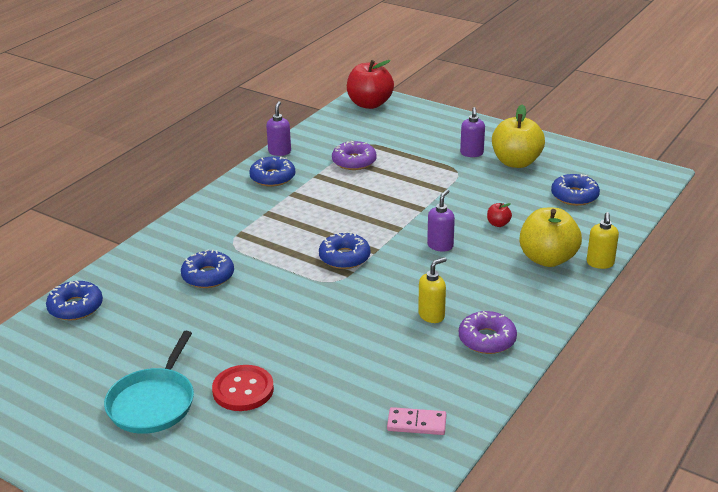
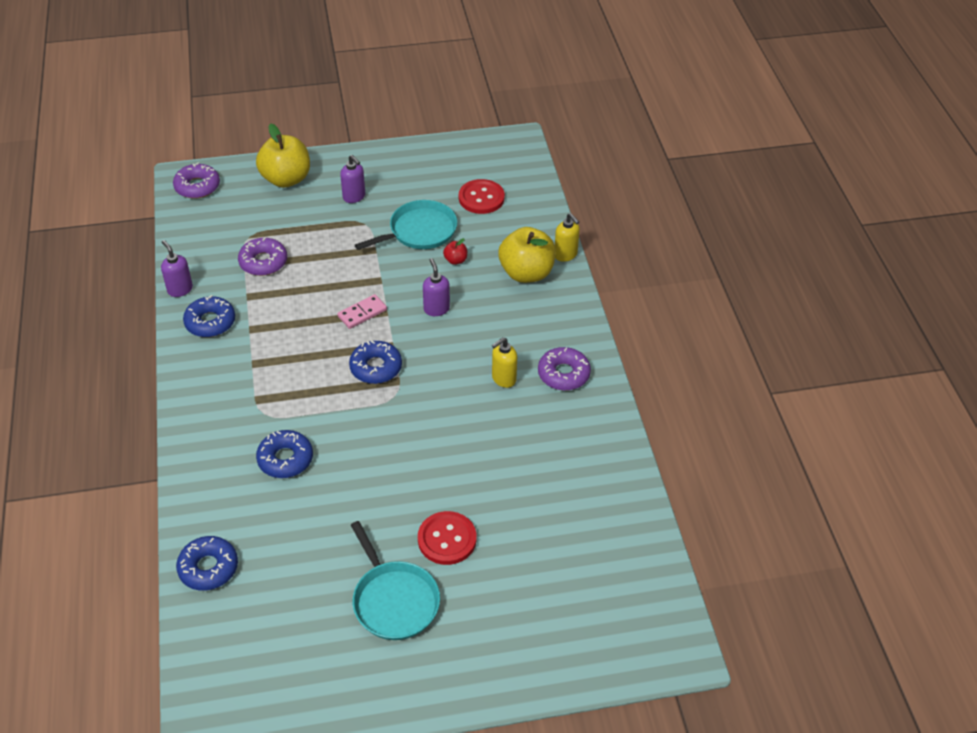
camera: 45 degrees left, 15 degrees up
red apple [347,60,394,109] -> purple donut [173,162,220,199]
pink domino [387,407,446,435] -> pink domino moved to [337,294,387,329]
yellow soap dispenser [418,257,447,323] -> yellow soap dispenser turned 135 degrees counterclockwise [492,337,517,388]
yellow apple [492,105,545,168] -> yellow apple moved to [256,123,310,188]
blue donut [551,174,600,206] -> red button [459,179,505,214]
none -> turquoise pan [355,200,457,250]

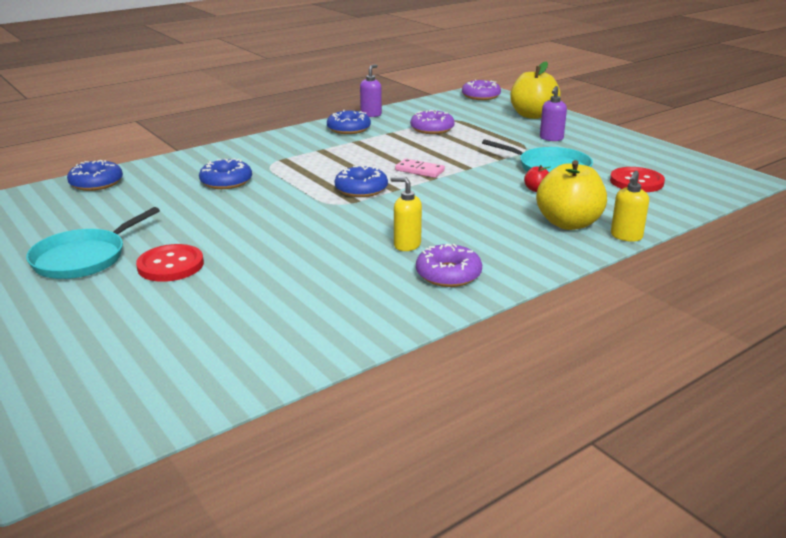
camera: 65 degrees right, 20 degrees down
purple soap dispenser [423,258,450,316] -> none

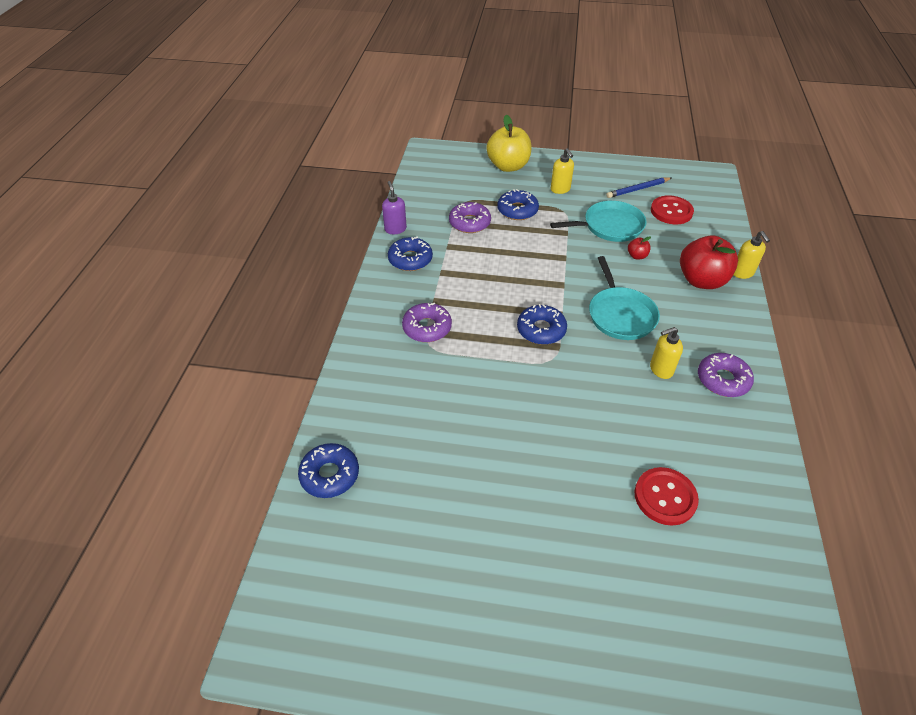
camera: 45 degrees left, 20 degrees up
turquoise pan [26,207,160,279] -> turquoise pan moved to [589,256,660,340]
red button [136,244,204,282] -> red button moved to [635,467,699,526]
blue donut [199,158,252,189] -> blue donut moved to [497,189,539,220]
pink domino [395,159,445,178] -> none
purple donut [462,79,501,100] -> purple donut moved to [402,302,452,342]
yellow apple [536,160,607,230] -> red apple [680,235,738,289]
purple soap dispenser [540,86,567,141] -> yellow soap dispenser [551,148,574,194]
none -> blue pencil [606,177,671,198]

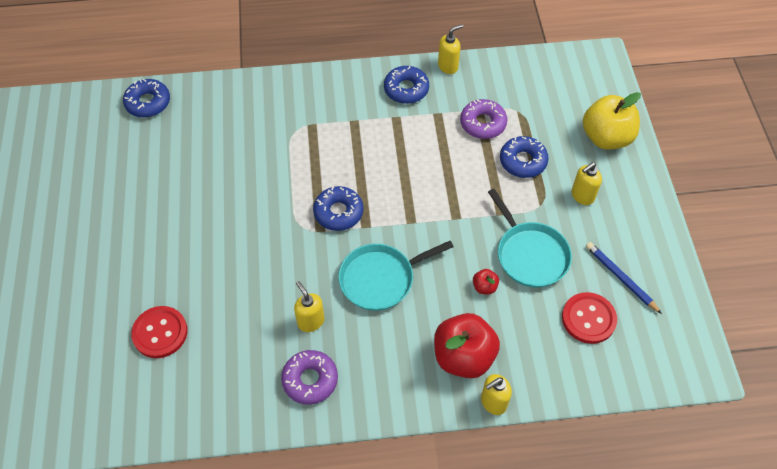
camera: 75 degrees right, 10 degrees up
purple soap dispenser [382,181,407,234] -> yellow soap dispenser [438,24,463,74]
purple donut [402,302,452,342] -> none

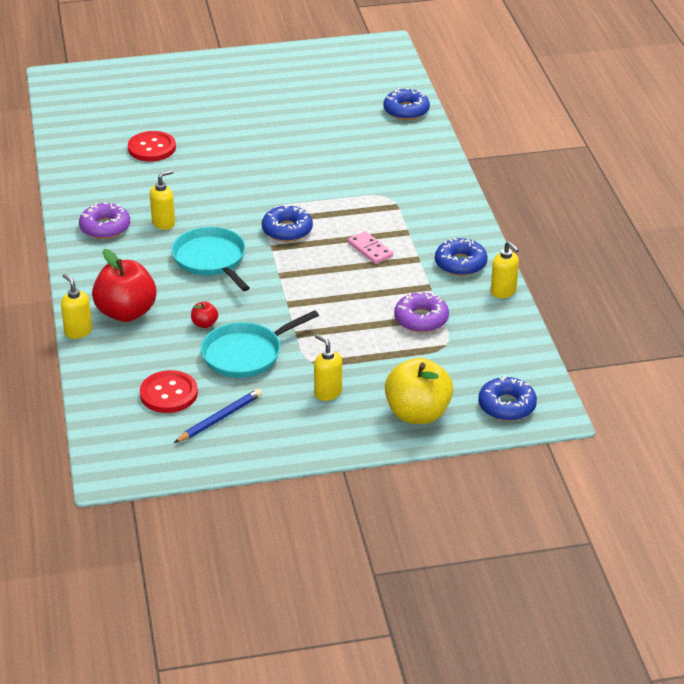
camera: 85 degrees right, 20 degrees down
blue donut [500,136,549,178] -> blue donut moved to [478,375,537,421]
none -> pink domino [348,231,393,264]

